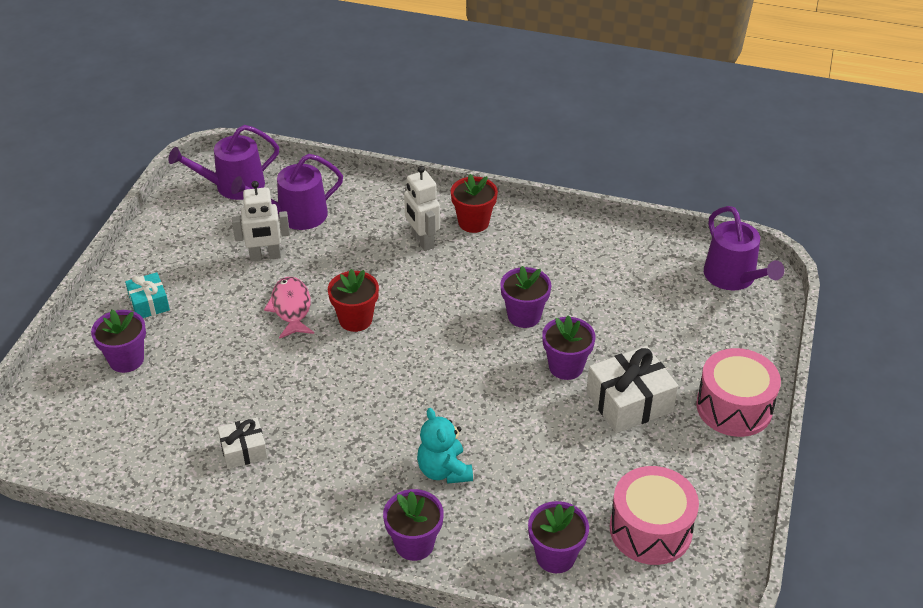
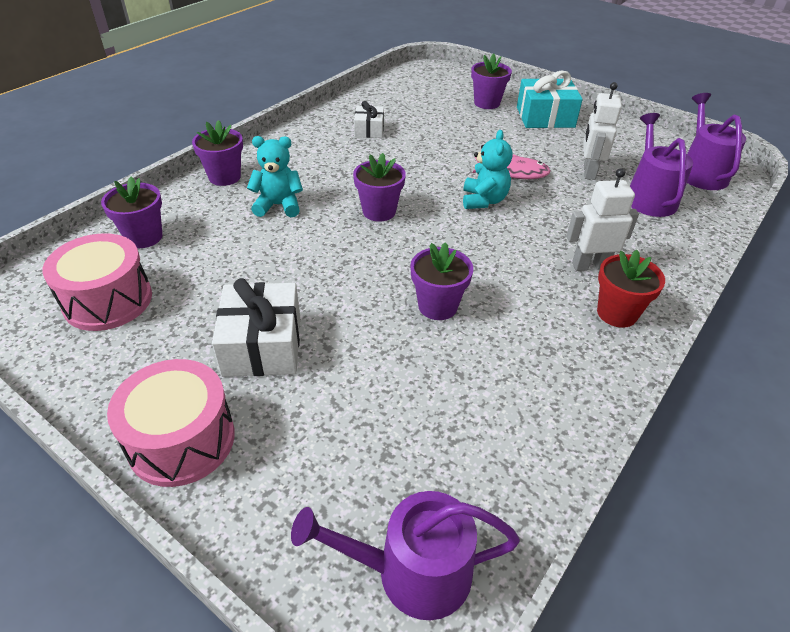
camera: 110 degrees right, 0 degrees up
turquoise gift [125,272,170,318] -> turquoise gift [517,70,583,128], size x1.71
red flower pot [328,269,379,332] -> turquoise teddy bear [463,130,513,209]
purple flower pot [542,315,595,380] -> purple flower pot moved to [353,153,406,222]

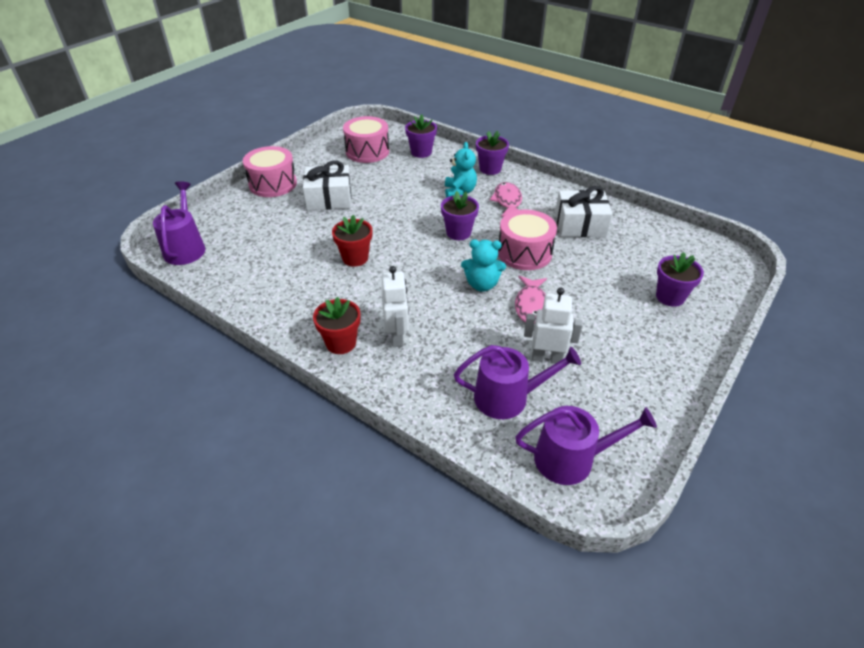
camera: 90 degrees right, 0 degrees up
white gift [354,101,384,138] -> white gift [555,186,613,237], size x1.71
purple flower pot [410,242,473,320] -> red flower pot [332,215,372,267]
turquoise gift [517,70,583,128] -> none
none -> pink fish [490,182,522,217]
none -> pink drum [498,210,557,270]

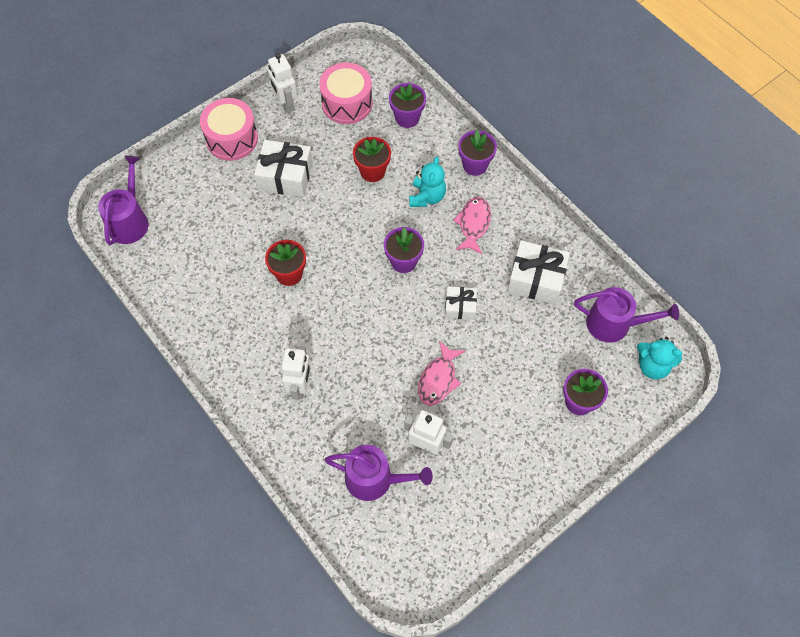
camera: 15 degrees right, 20 degrees up
red flower pot [313,297,361,354] -> red flower pot moved to [353,137,391,182]
turquoise teddy bear [461,239,506,292] -> turquoise teddy bear moved to [637,337,682,379]
pink drum [498,210,557,270] -> white gift [445,286,477,320]
purple watering can [515,406,657,485] -> purple watering can moved to [574,287,679,343]
none -> white robot [268,53,297,113]

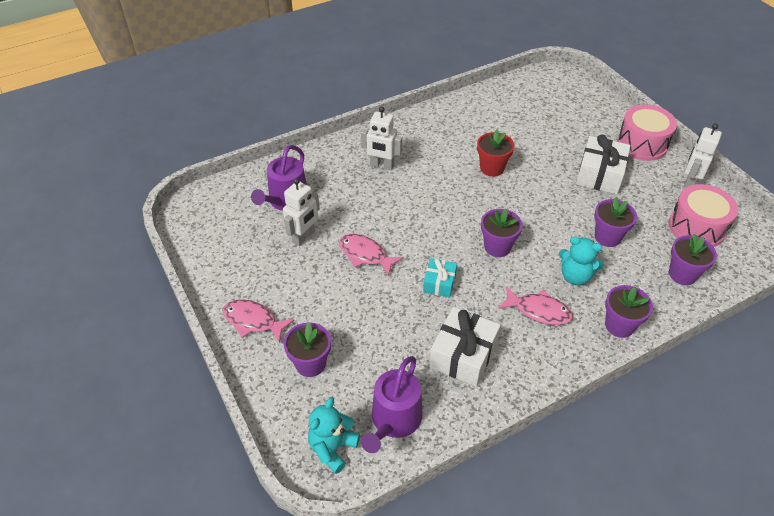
camera: 100 degrees right, 15 degrees down
purple watering can [98,156,148,245] -> none
white robot [268,53,297,113] -> white robot turned 45 degrees counterclockwise [683,124,722,189]
red flower pot [353,137,391,182] -> purple flower pot [594,197,637,247]
white gift [445,286,477,320] -> turquoise gift [423,258,457,298]
none -> pink fish [223,299,295,343]

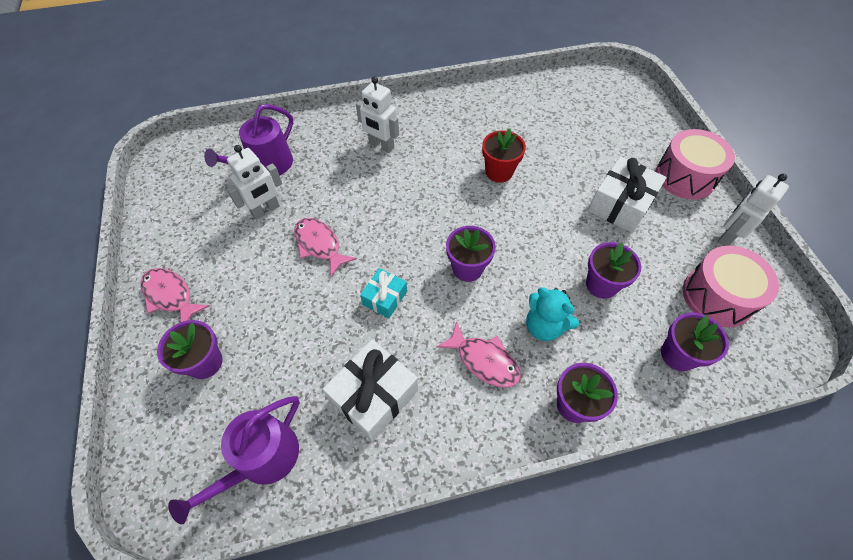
camera: 15 degrees right, 10 degrees up
turquoise teddy bear [308,397,360,474] -> none

